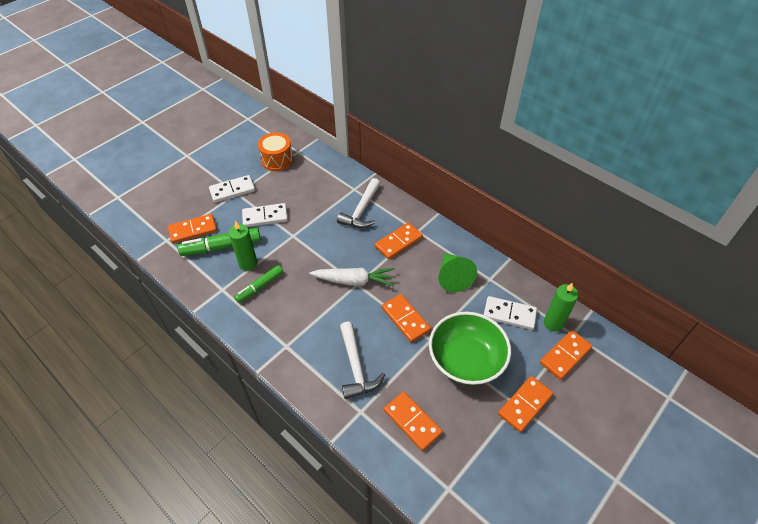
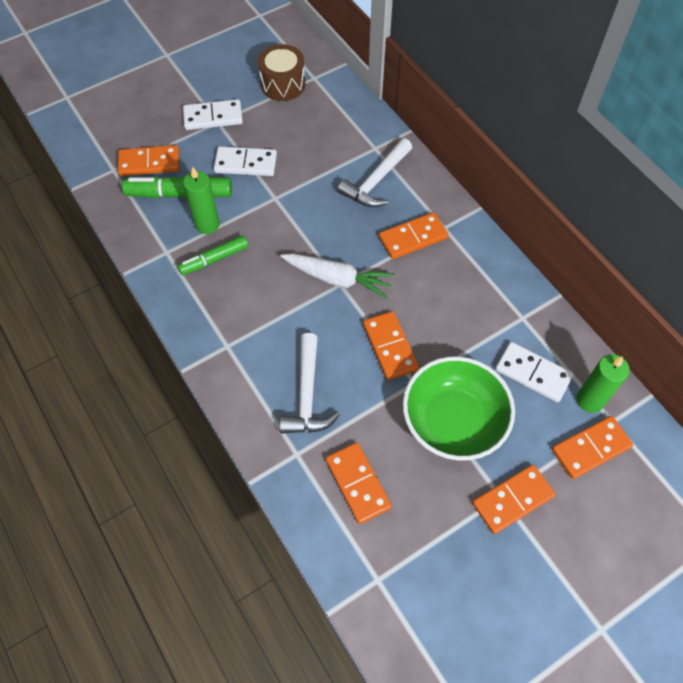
camera: 15 degrees right, 10 degrees up
orange drum [258,132,293,171] -> brown drum [258,44,305,101]
green cone [439,253,477,292] -> none

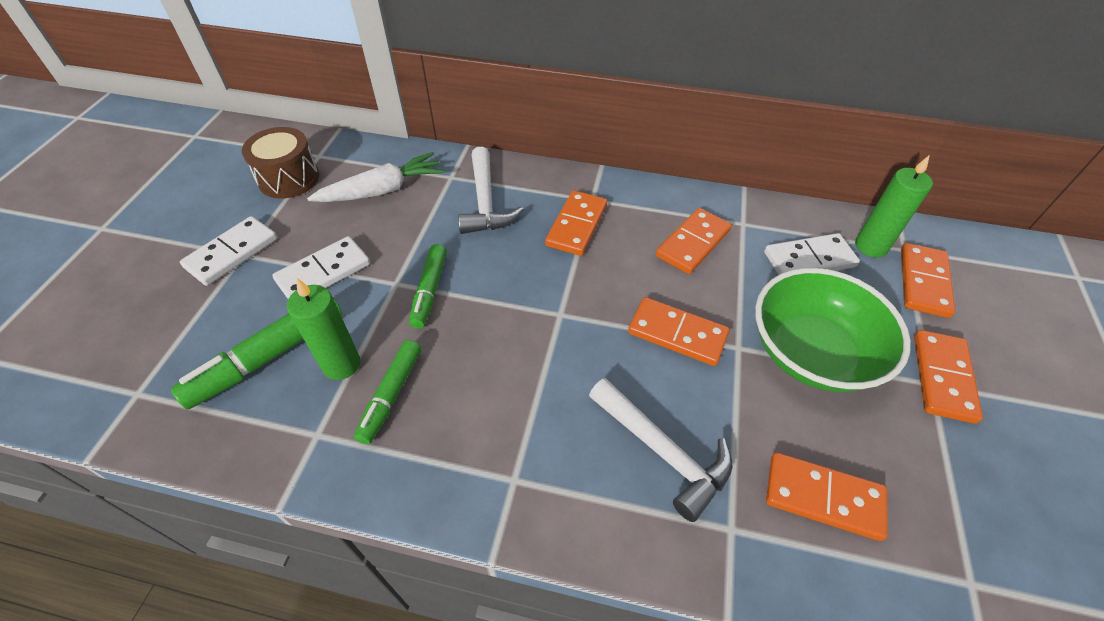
camera: 45 degrees left, 10 degrees down
orange domino [118,145,179,176] -> orange domino moved to [656,208,732,274]
white carrot [280,253,395,299] -> white carrot moved to [307,152,445,202]
none -> green marker [409,244,447,329]

